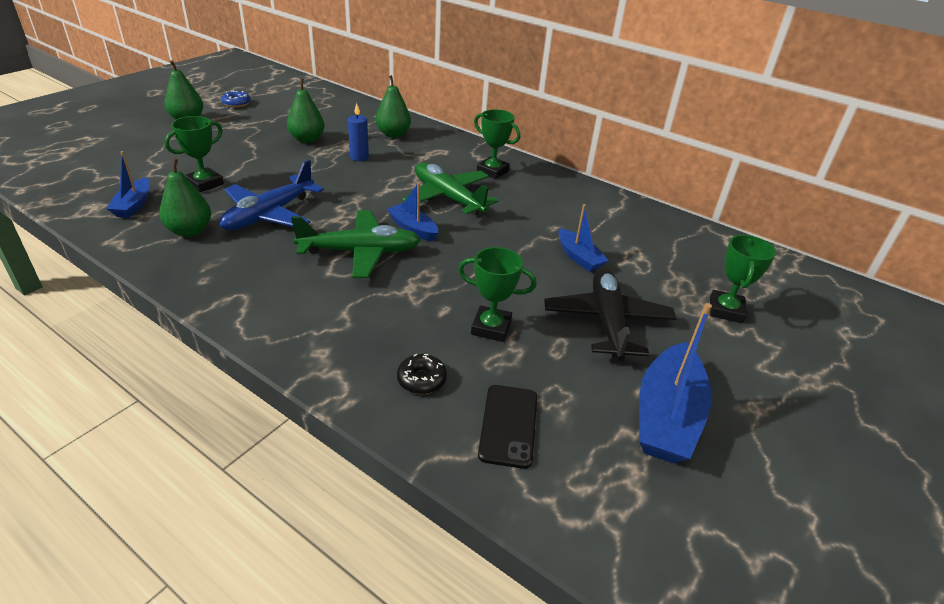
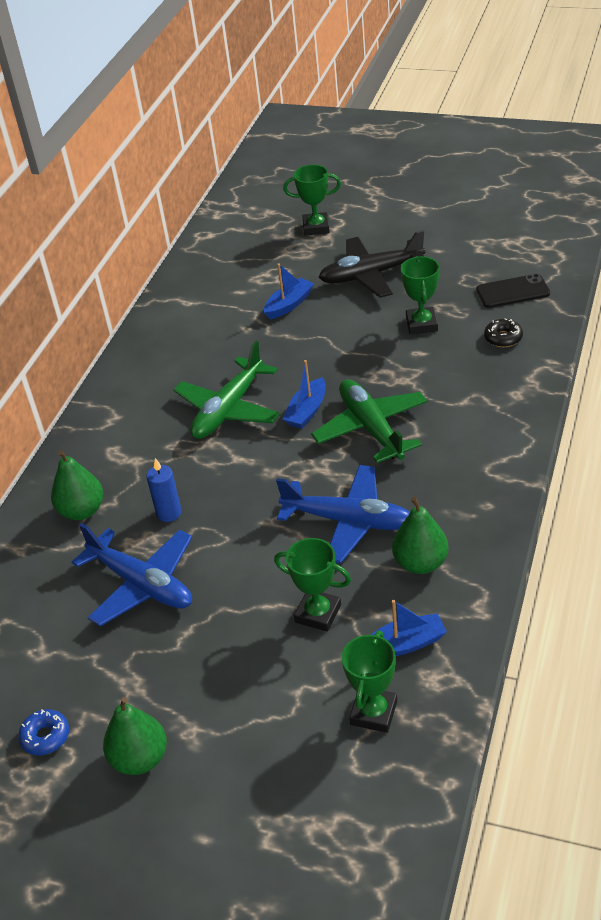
camera: 100 degrees left, 5 degrees up
green pear [287,79,325,143] -> blue plane [72,523,192,626]
green trophy [474,109,520,179] -> green trophy moved to [342,631,397,733]
blue boat [639,303,712,463] -> none

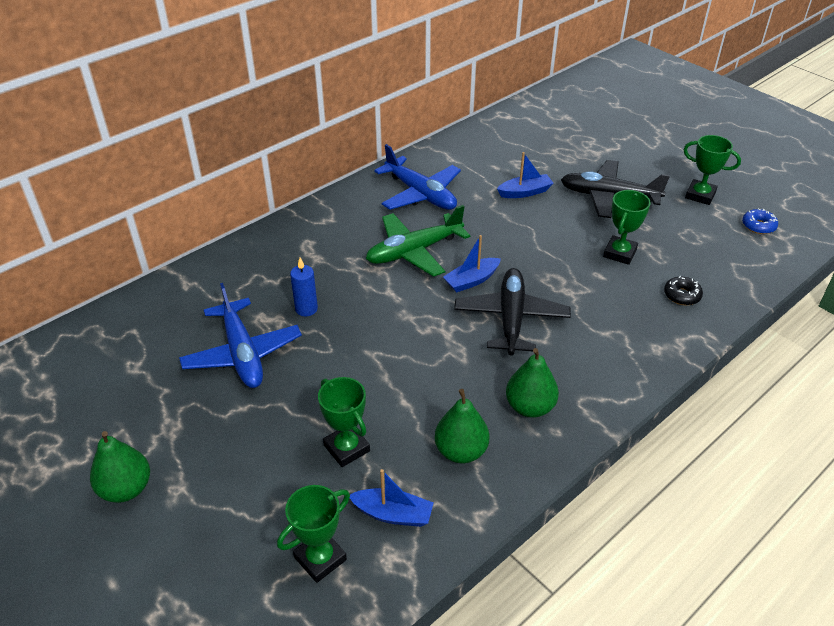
camera: 25 degrees right, 0 degrees up
blue donut [18,709,69,755] -> blue donut moved to [742,209,778,234]
green pear [51,451,103,520] -> green pear moved to [506,348,559,418]
blue plane [276,465,410,564] -> blue plane moved to [374,144,461,210]
green trophy [283,165,341,236] -> green trophy moved to [683,135,741,205]
green plane [311,379,428,463] -> black plane [454,268,571,355]
black phone [476,274,550,308] -> none

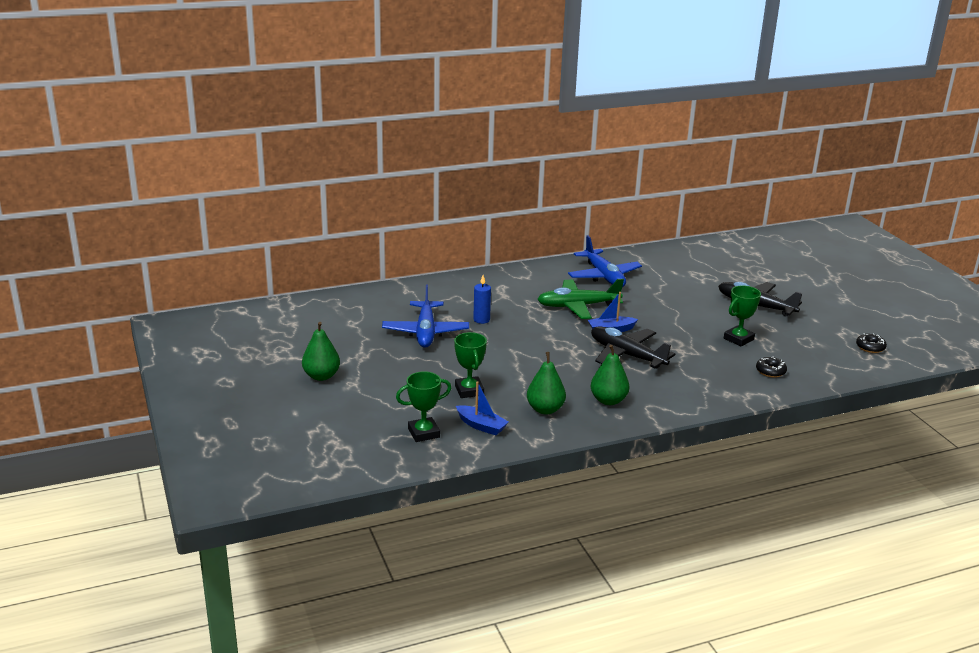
camera: 20 degrees right, 15 degrees down
black plane [454,268,571,355] -> black plane turned 75 degrees counterclockwise [591,326,675,369]
blue boat [497,152,553,198] -> none
green trophy [683,135,741,205] -> none
blue donut [742,209,778,234] -> black donut [856,333,887,353]

